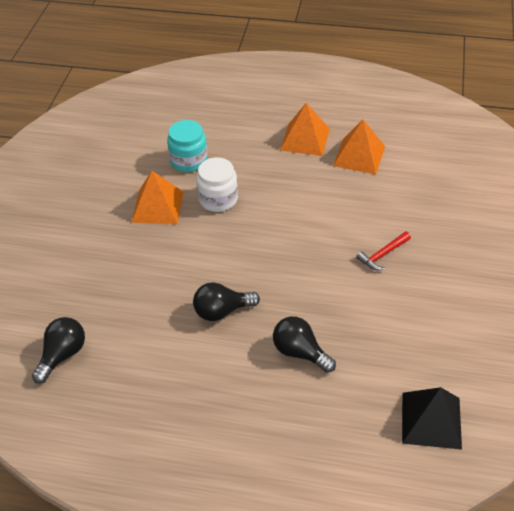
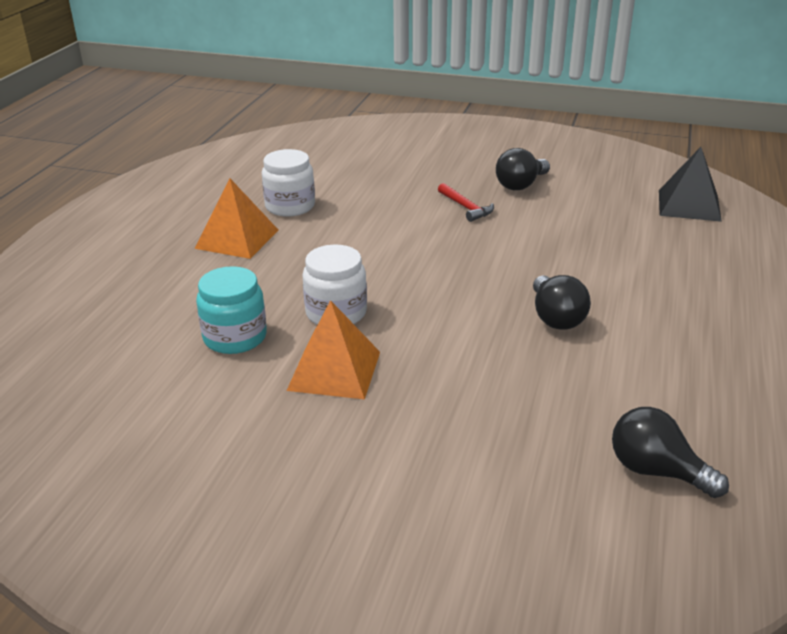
camera: 85 degrees left, 15 degrees down
black light bulb [273,316,336,373] -> black light bulb moved to [496,148,550,190]
orange pyramid [333,119,385,175] -> white jar [262,149,315,217]

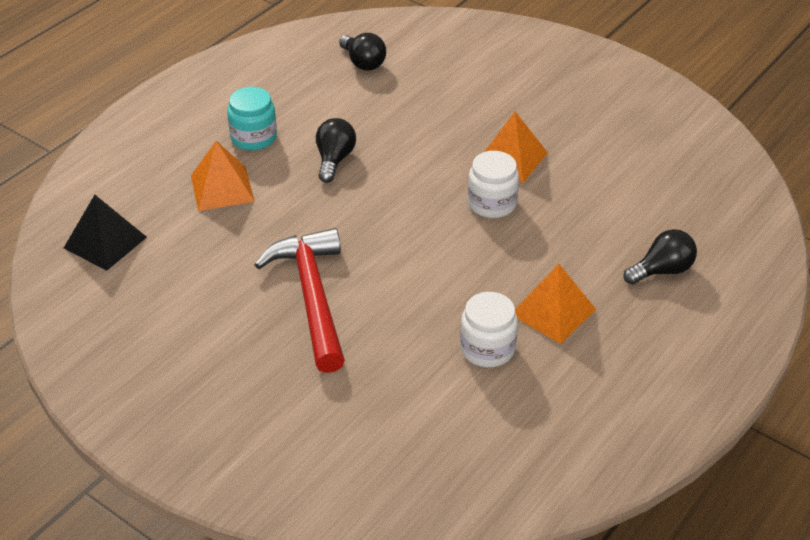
camera: 160 degrees left, 10 degrees up
turquoise jar [196,266,267,354] -> turquoise jar moved to [227,87,277,151]
red hammer [438,183,494,222] -> red hammer [255,228,345,373], size x2.37
black light bulb [496,148,550,190] -> black light bulb moved to [623,229,697,285]
none -> orange pyramid [191,141,255,211]

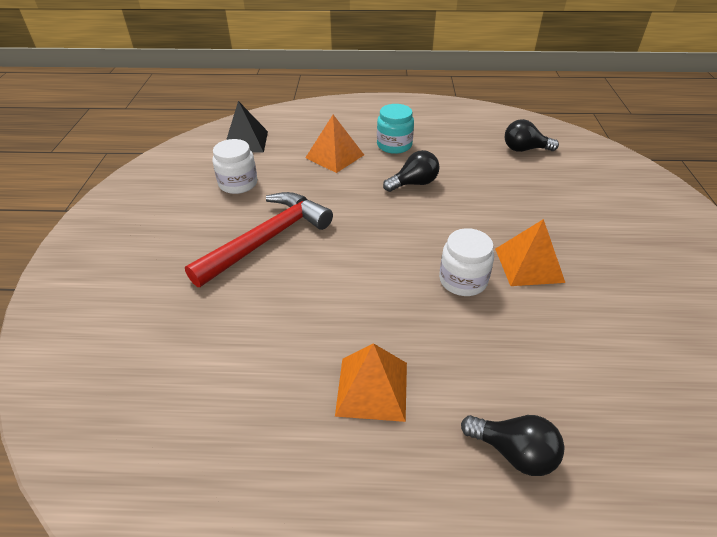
camera: 55 degrees right, 0 degrees up
black light bulb [339,33,386,71] -> black light bulb turned 75 degrees clockwise [505,119,559,152]
white jar [460,292,518,367] -> white jar moved to [213,139,257,194]

